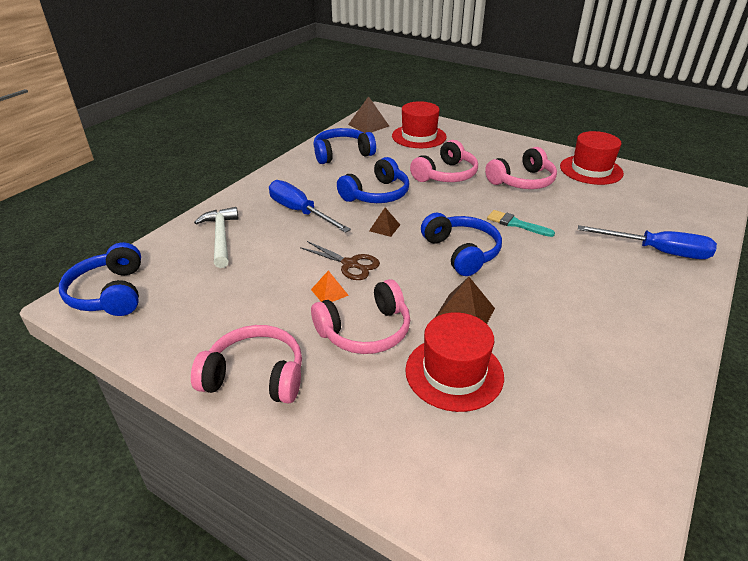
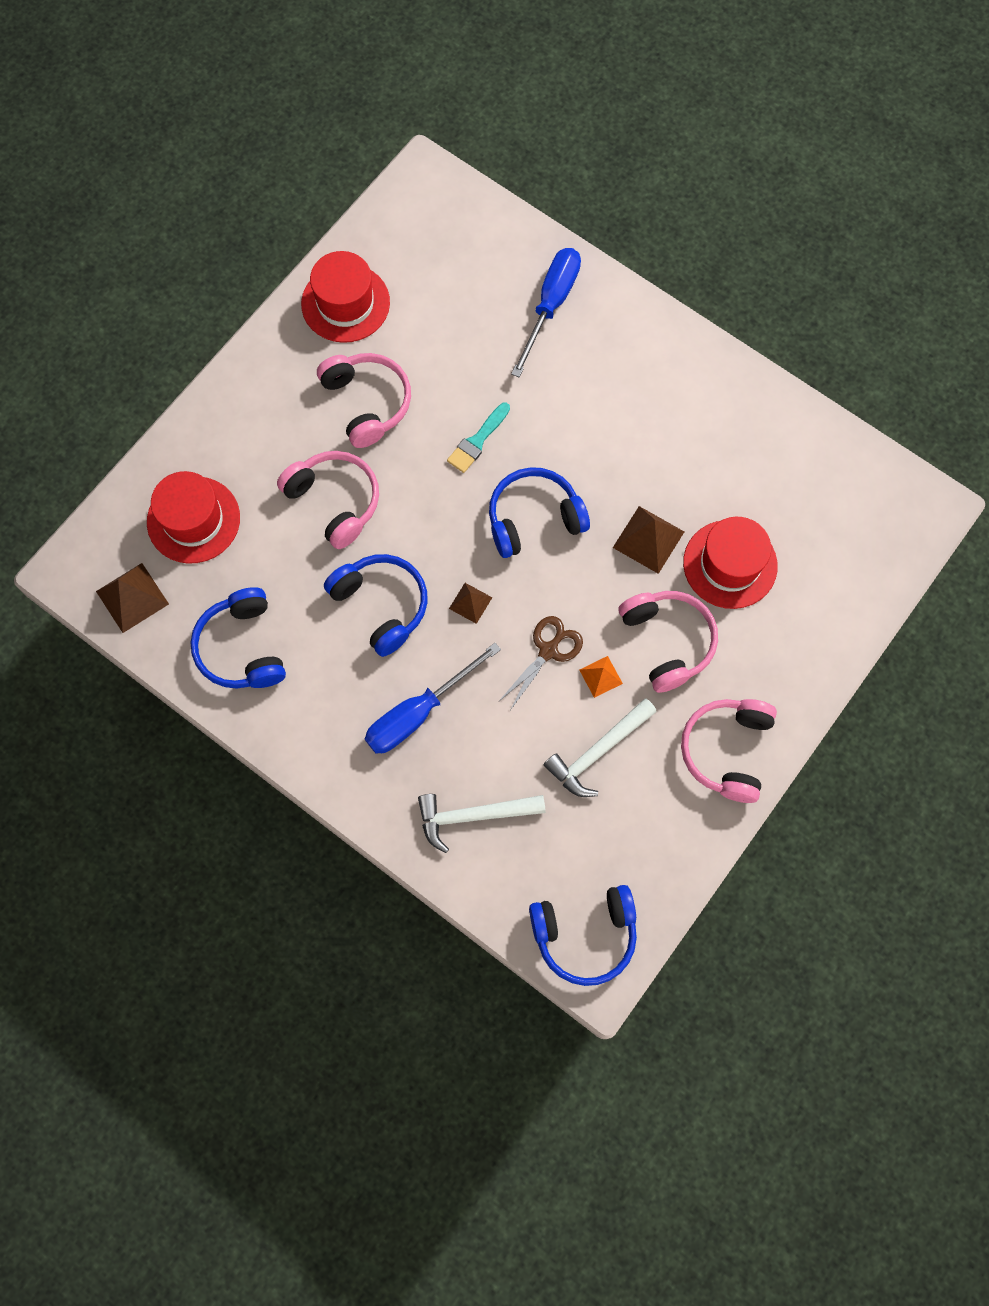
camera: 85 degrees left, 35 degrees up
none -> white hammer [544,698,657,797]

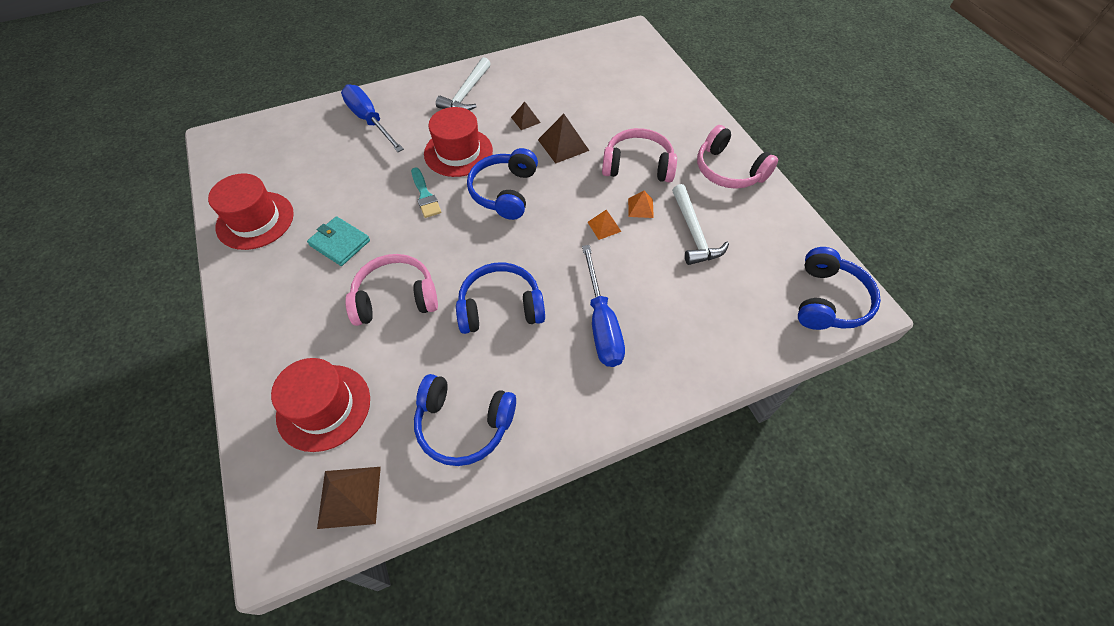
camera: 60 degrees left, 15 degrees down
pink headphones [317,353,411,448] -> turquoise wallet [307,216,370,266]
white hammer [418,794,546,853] -> white hammer moved to [436,57,491,110]
brown pyramid [449,583,492,624] -> brown pyramid moved to [511,102,541,130]
brown scissors [498,616,583,709] -> orange pyramid [588,210,621,240]
red hat [683,517,778,609] -> red hat moved to [424,107,493,177]

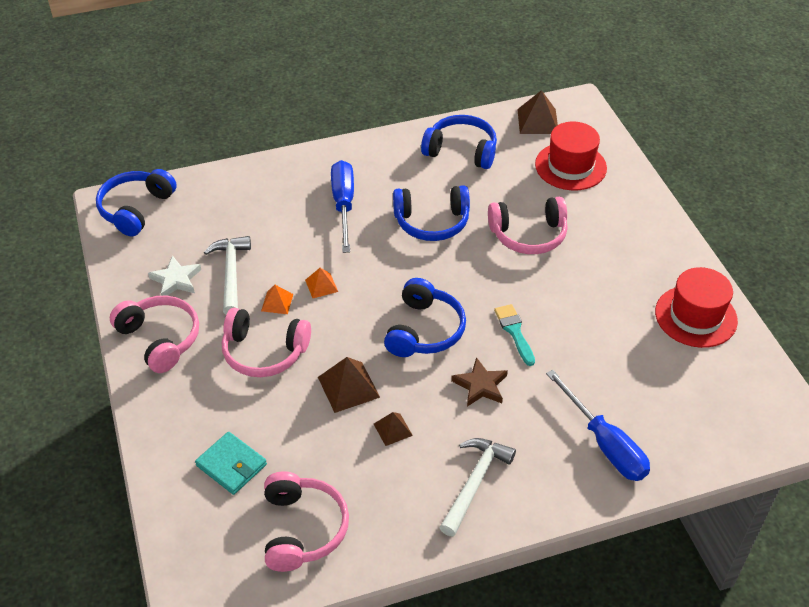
camera: 175 degrees left, 10 degrees down
turquoise wallet [307,216,370,266] -> turquoise wallet moved to [195,432,267,495]
red hat [424,107,493,177] -> brown star [451,357,508,407]
none -> white star [148,255,201,296]
none -> pink headphones [264,471,349,572]

